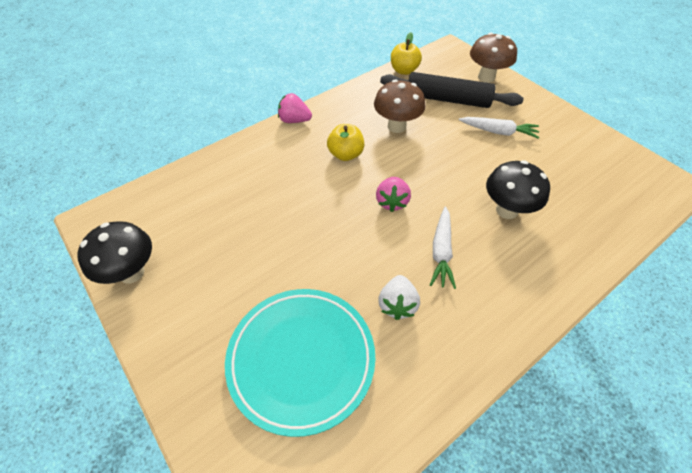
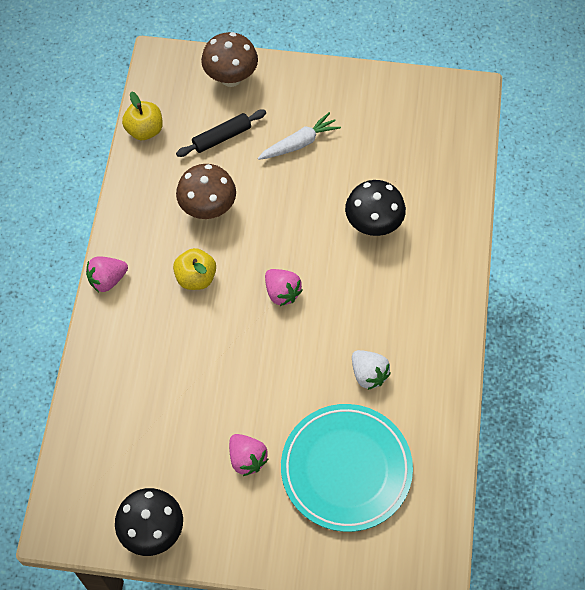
camera: 45 degrees left, 10 degrees up
black rolling pin [380,72,524,108] -> black rolling pin [176,110,266,157], size x0.59
white carrot [430,207,456,289] -> none
none -> pink strawberry [229,434,268,476]

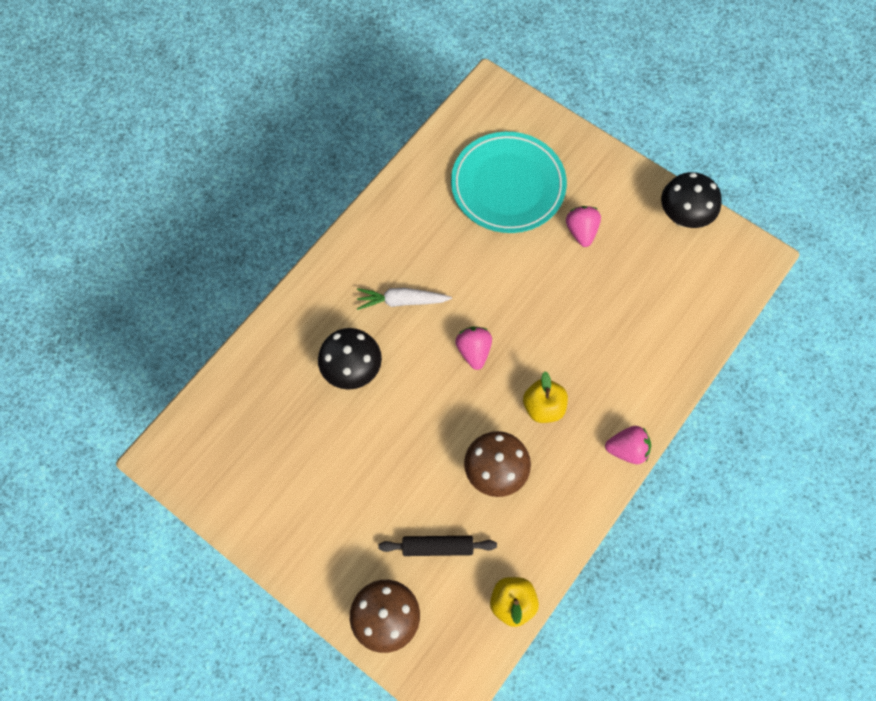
camera: 150 degrees left, 5 degrees up
white carrot [258,112,341,160] -> white carrot moved to [357,288,452,310]
white strawberry [352,350,391,390] -> none

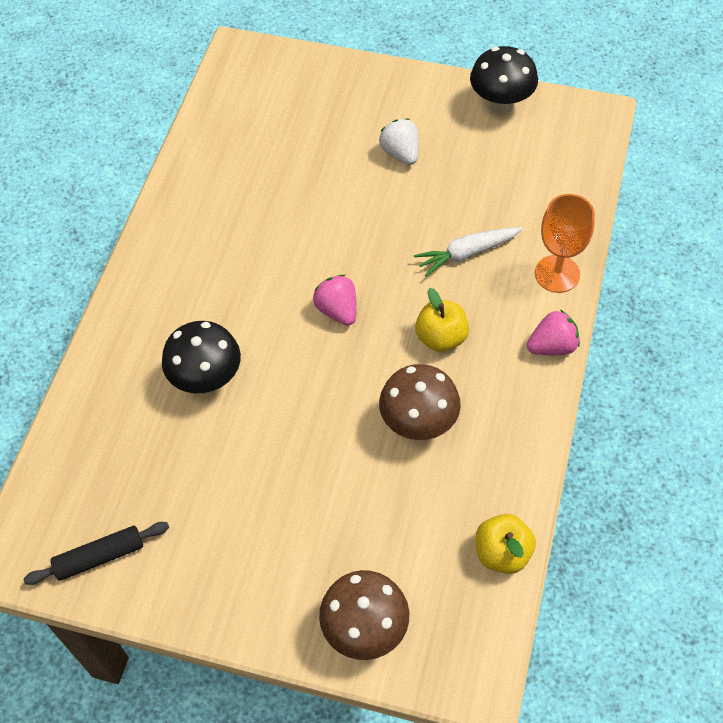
camera: 20 degrees left, 10 degrees down
white carrot [357,288,452,310] -> white carrot moved to [414,227,522,277]
black rolling pin [379,536,497,556] -> black rolling pin moved to [23,522,169,585]
turquoise plate [451,132,567,233] -> none
pink strawberry [566,206,601,247] -> white strawberry [379,119,419,165]
none -> orange goblet [535,194,595,293]

